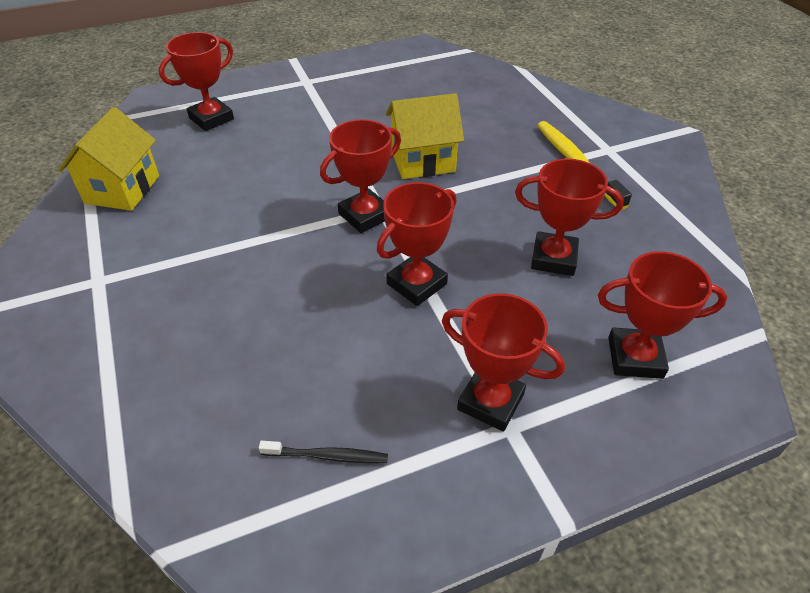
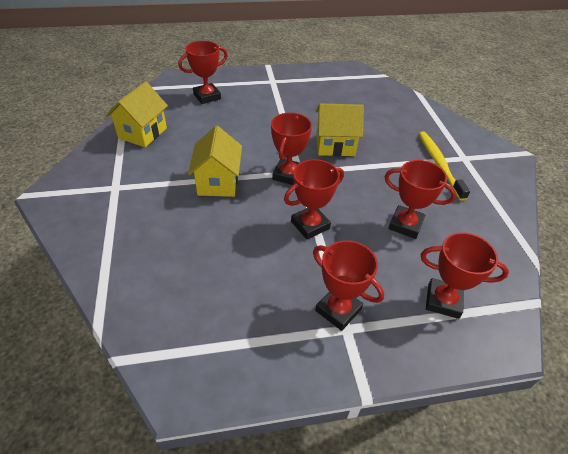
camera: 10 degrees right, 0 degrees up
black toothbrush [259,441,388,463] -> none
red trophy [320,119,401,233] -> red trophy turned 45 degrees counterclockwise [271,113,312,185]
none -> yellow house [188,126,242,197]

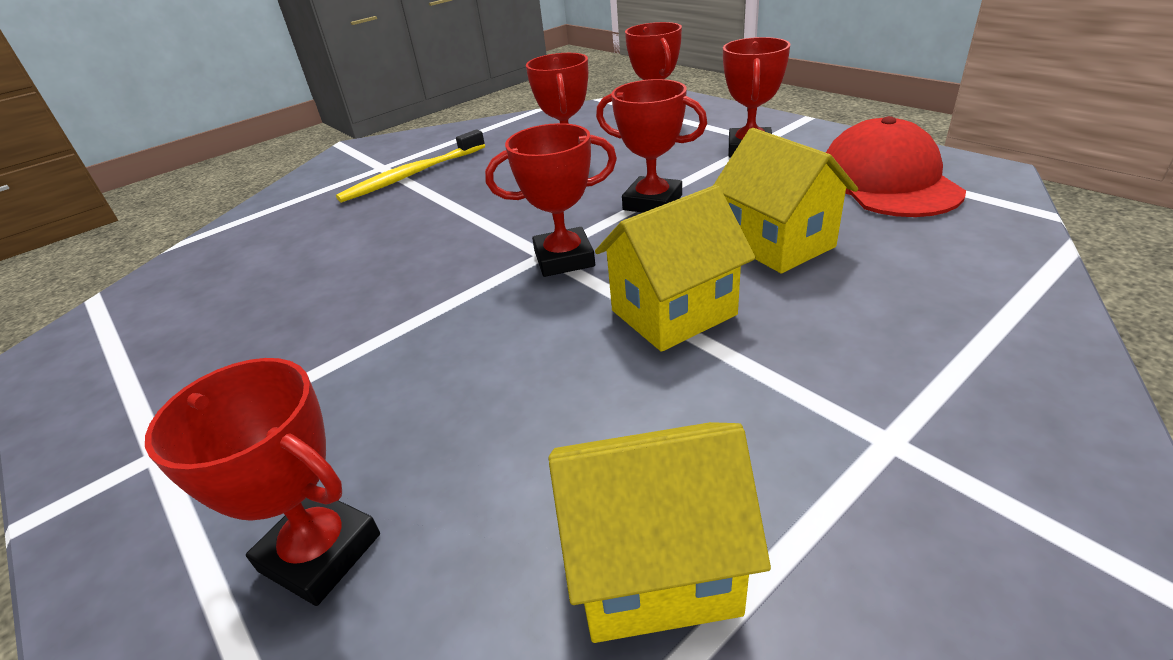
camera: 115 degrees left, 10 degrees down
yellow house [316,103,364,156] -> yellow house moved to [713,128,858,273]
none -> red cap [826,116,966,217]

